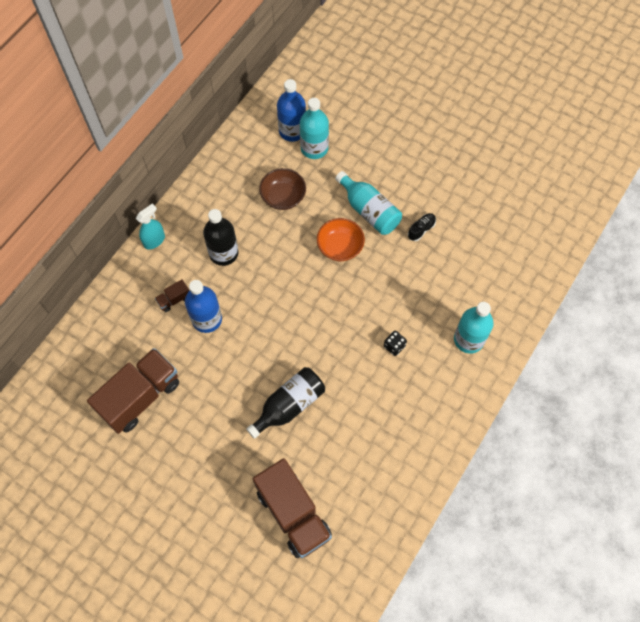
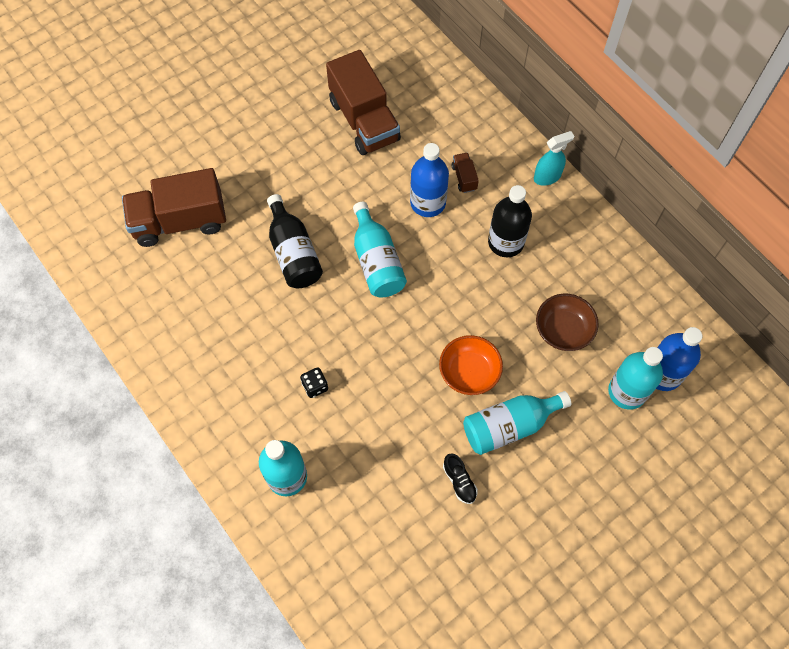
camera: 110 degrees right, 0 degrees up
turquoise spray bottle [136,203,165,249] -> turquoise spray bottle turned 90 degrees counterclockwise [534,131,574,186]
none -> turquoise bottle [353,202,407,298]

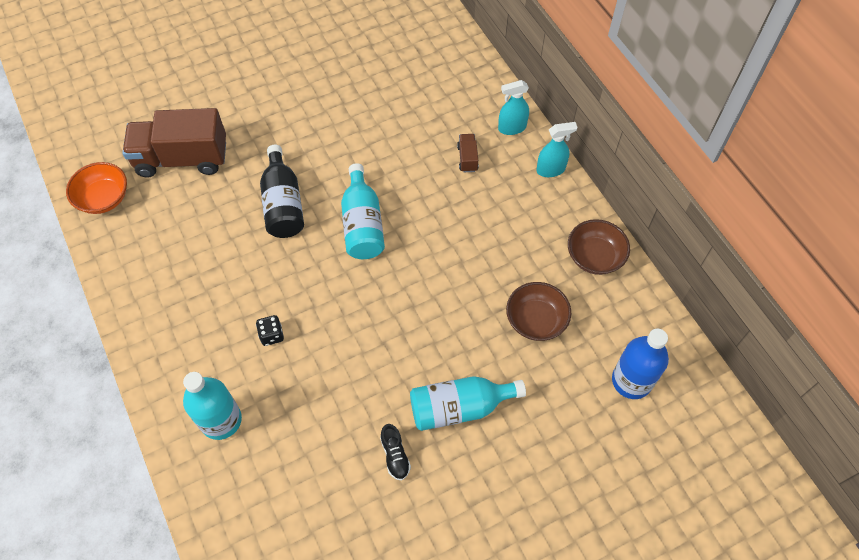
camera: 10 degrees right, 5 degrees down
brown truck [326,50,401,155] -> none
blue bottle [410,143,449,217] -> none
orange bowl [439,335,503,395] -> orange bowl moved to [66,162,127,214]
black bottle [488,185,532,257] -> none
turquoise bottle [608,347,663,410] -> none
none -> turquoise spray bottle [498,80,529,135]
none -> brown bowl [568,219,630,275]

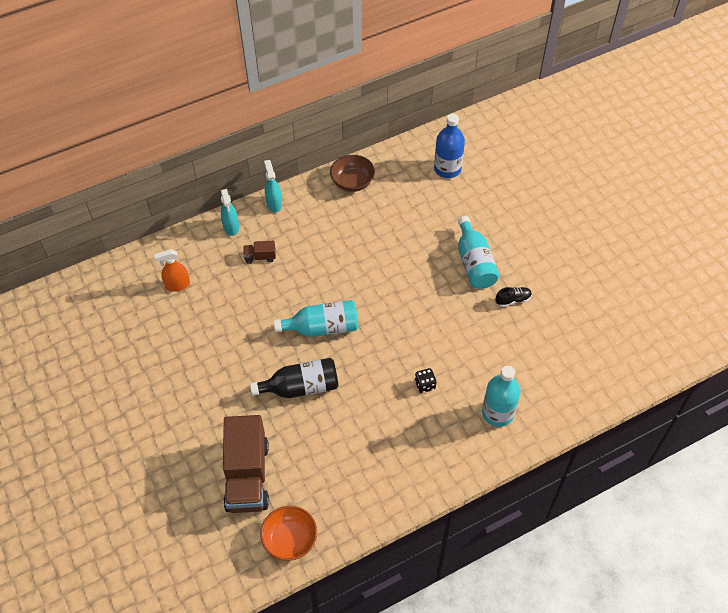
camera: 90 degrees left, 5 degrees down
brown bowl [506,282,571,341] -> none
none -> orange spray bottle [154,249,190,292]

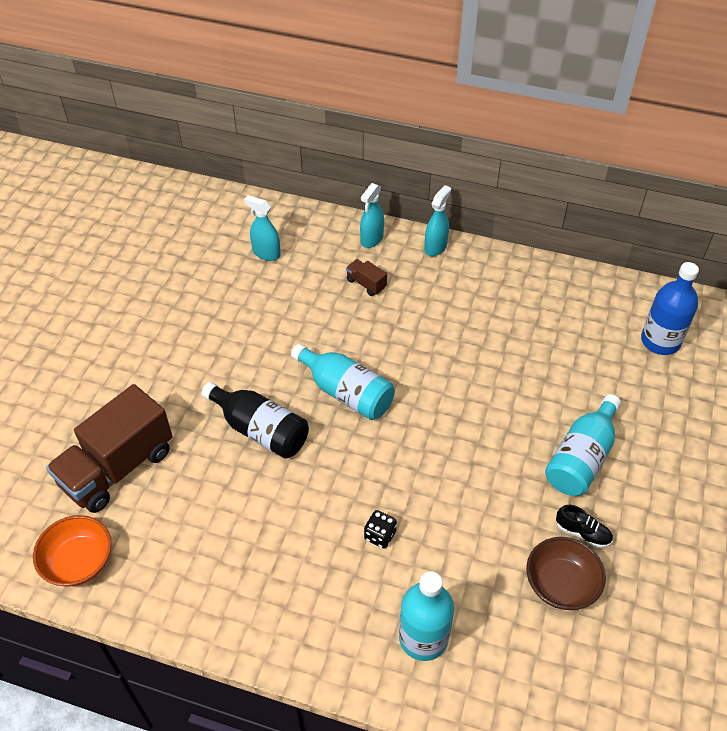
camera: 45 degrees right, 5 degrees down
orange spray bottle [154,249,190,292] -> turquoise spray bottle [244,195,281,261]
brown bowl [330,155,375,192] -> brown bowl moved to [526,537,606,610]

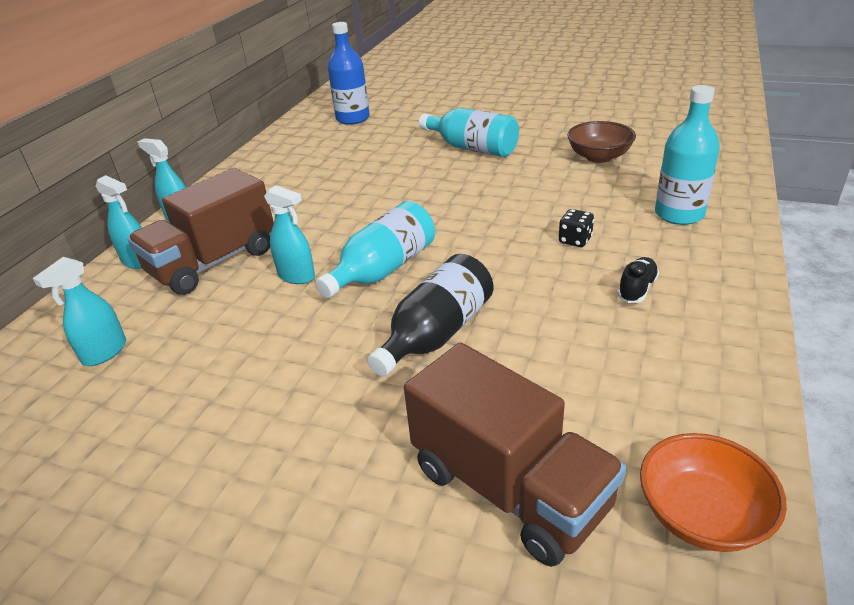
camera: 85 degrees left, 15 degrees down
brown truck [346,259,387,296] -> brown truck [128,168,274,295], size x2.40
black shoe [556,505,613,548] -> black shoe moved to [617,257,659,303]
none -> turquoise spray bottle [264,185,315,284]

